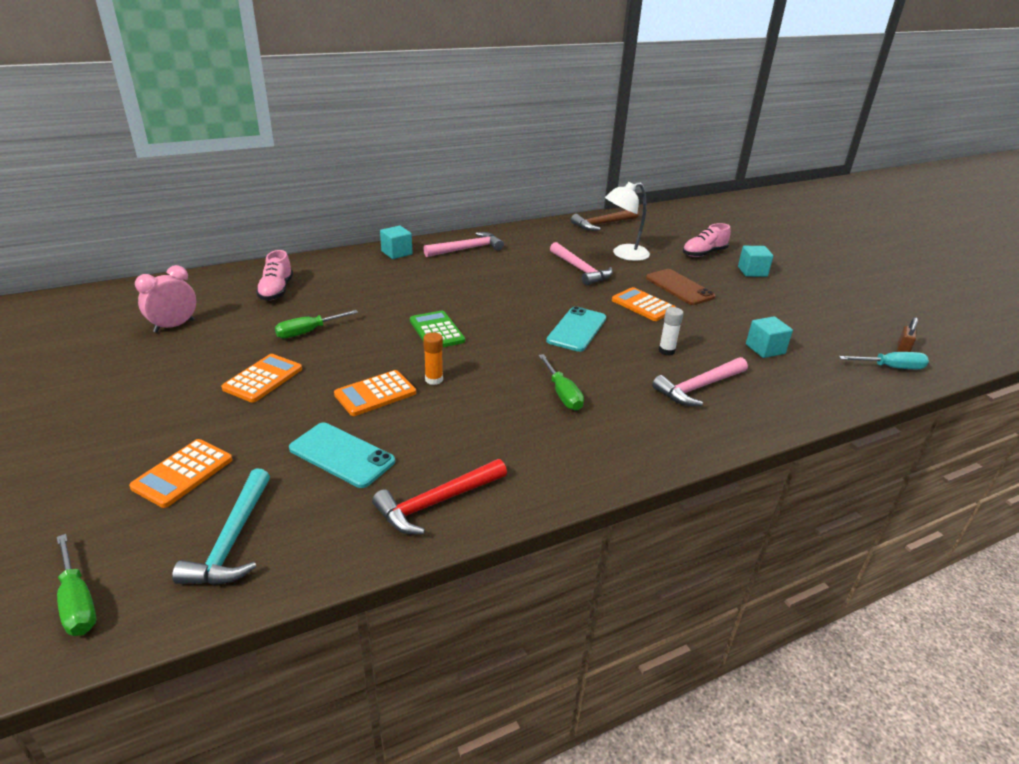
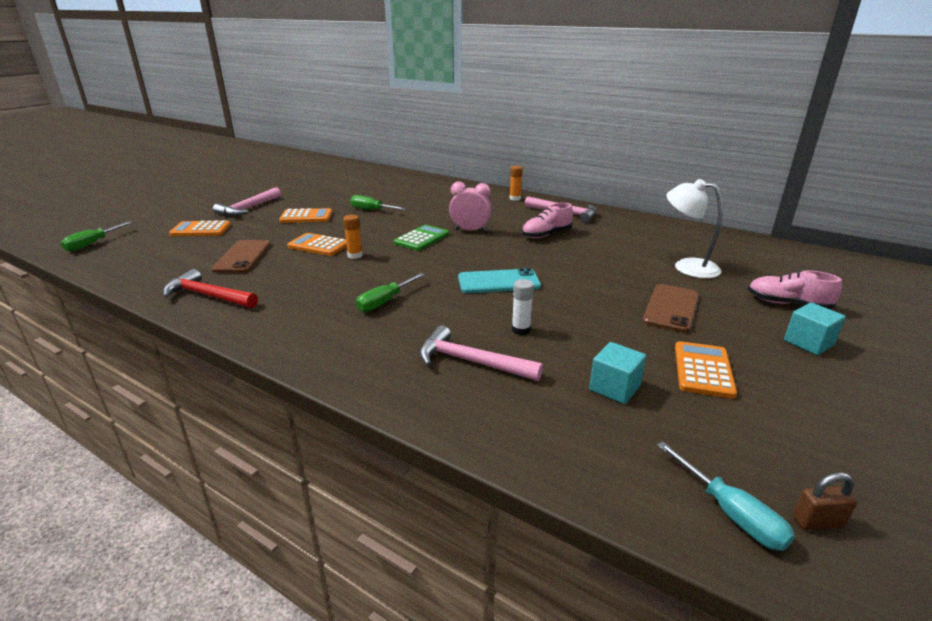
camera: 60 degrees right, 5 degrees down
pink clock [135,265,196,333] -> pink clock moved to [449,182,492,232]
turquoise hammer [172,468,270,585] -> none
pink shoe [256,250,293,300] -> pink shoe moved to [522,203,573,238]
turquoise phone [289,423,395,488] -> brown phone [211,240,271,273]
turquoise cube [380,226,412,259] -> orange glue stick [510,166,523,201]
pink hammer [550,242,613,285] -> pink hammer moved to [213,187,281,216]
brown hammer [571,210,639,231] -> none
orange calculator [612,287,675,321] -> orange calculator moved to [675,341,737,399]

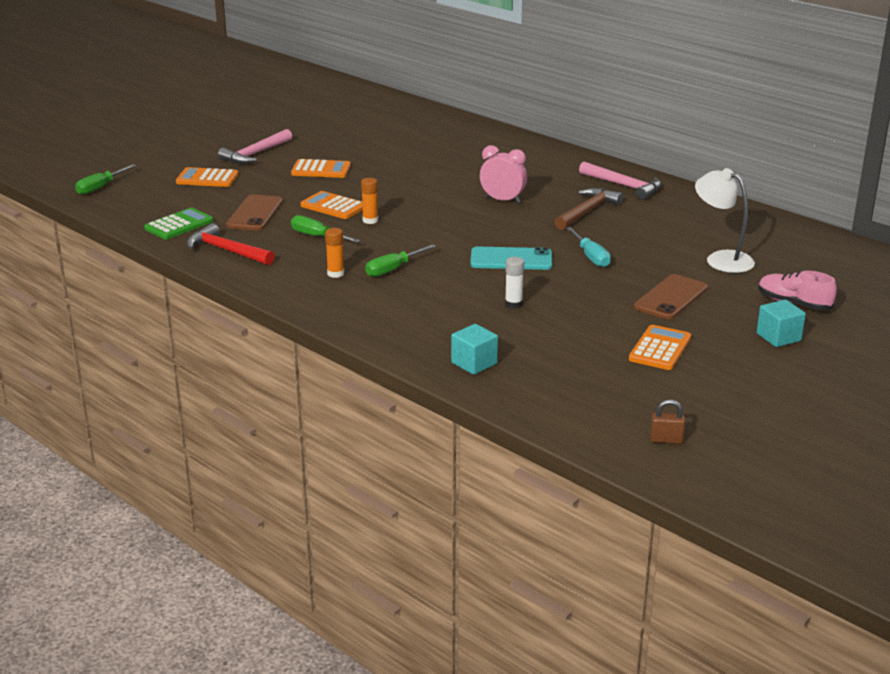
camera: 10 degrees right, 0 degrees up
green screwdriver [350,195,406,210] -> green screwdriver moved to [291,215,360,243]
green calculator [394,225,449,251] -> green calculator moved to [144,208,213,239]
pink hammer [419,325,543,381] -> none
orange glue stick [510,166,523,201] -> orange glue stick moved to [325,228,344,278]
pink shoe [522,203,573,238] -> brown hammer [554,188,623,230]
turquoise cube [589,342,646,404] -> turquoise cube moved to [451,324,498,375]
turquoise screwdriver [657,441,795,551] -> turquoise screwdriver moved to [566,227,611,267]

